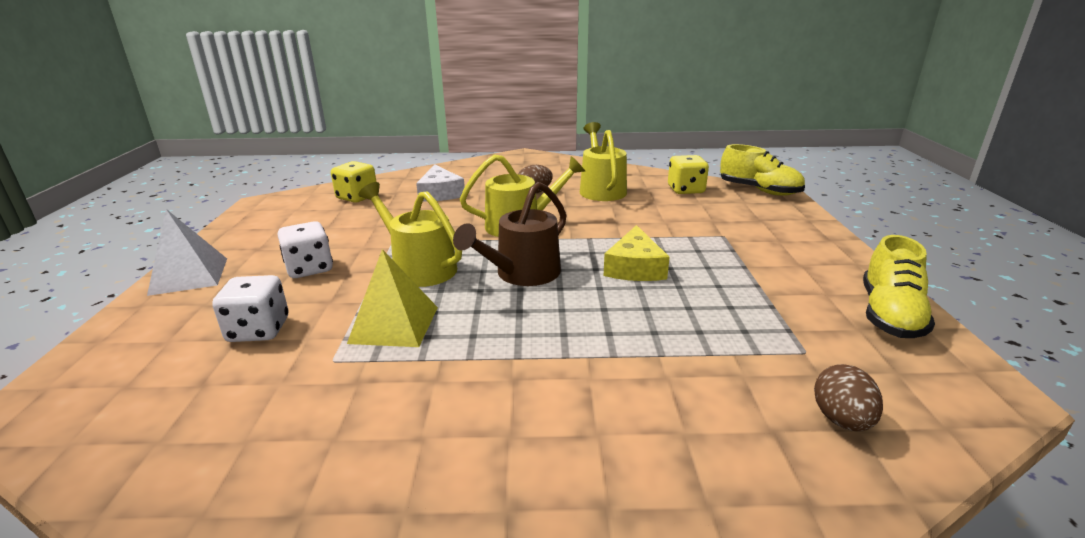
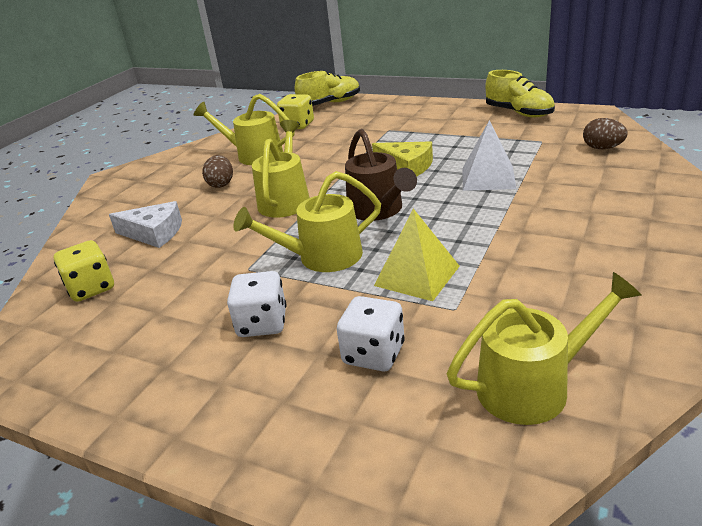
camera: 60 degrees left, 5 degrees up
white pyramid [147,209,227,296] -> white pyramid moved to [463,120,517,191]
none -> yellow watering can [447,272,642,425]

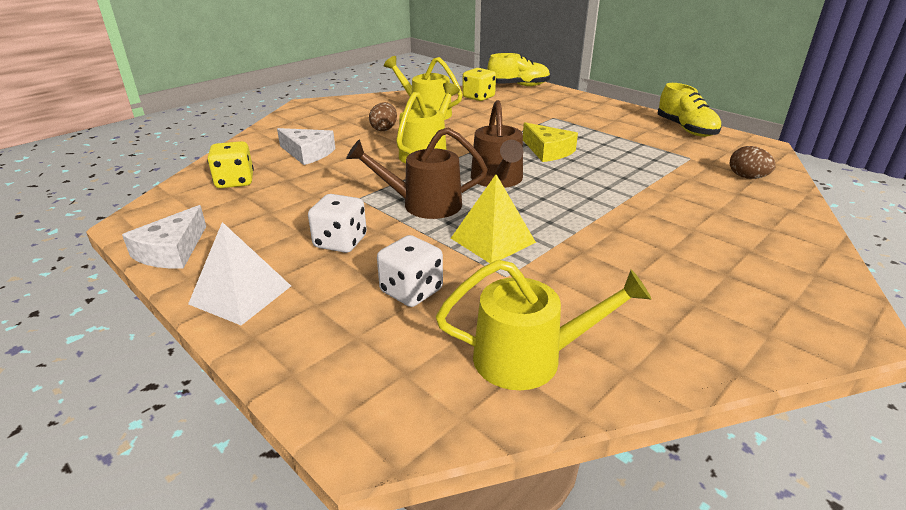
camera: 15 degrees right, 0 degrees up
yellow watering can [233,171,381,272] -> brown watering can [346,128,488,219]
white pyramid [463,120,517,191] -> white pyramid moved to [188,222,291,325]
none -> white cheese [122,205,206,269]

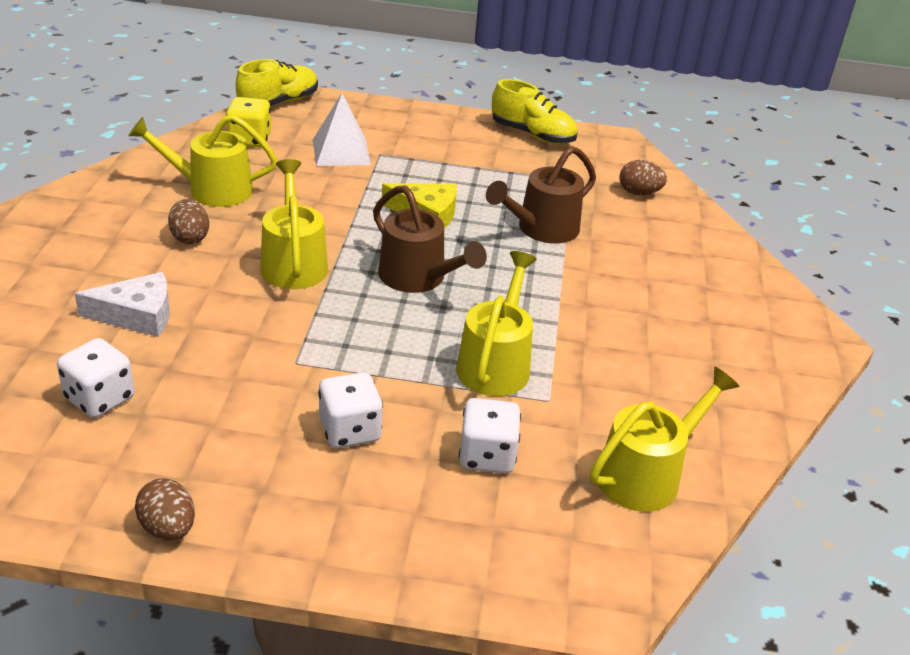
camera: 40 degrees left, 5 degrees up
white cheese [122,205,206,269] -> brown egg [135,478,195,541]
white pyramid [188,222,291,325] -> white pyramid moved to [313,93,371,166]
yellow dice [207,141,254,188] -> white dice [57,338,134,418]
brown watering can [346,128,488,219] -> brown watering can moved to [486,146,596,243]
yellow pyramid [451,174,536,263] -> yellow watering can [456,251,537,396]

